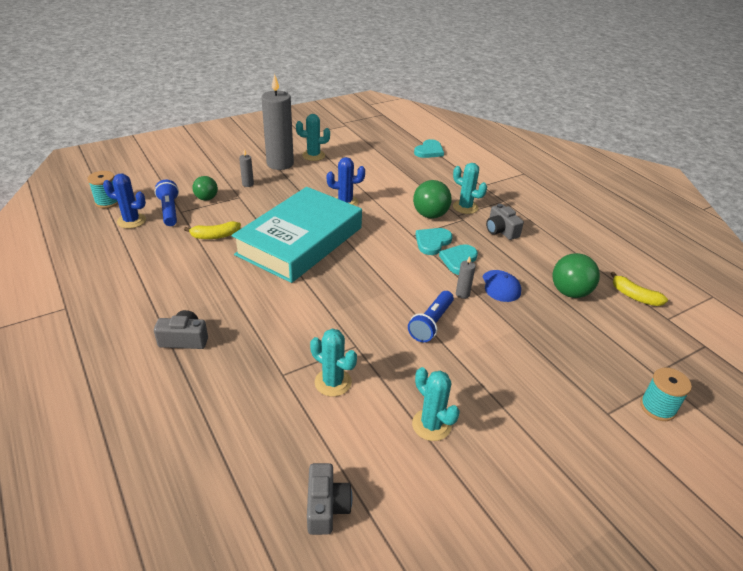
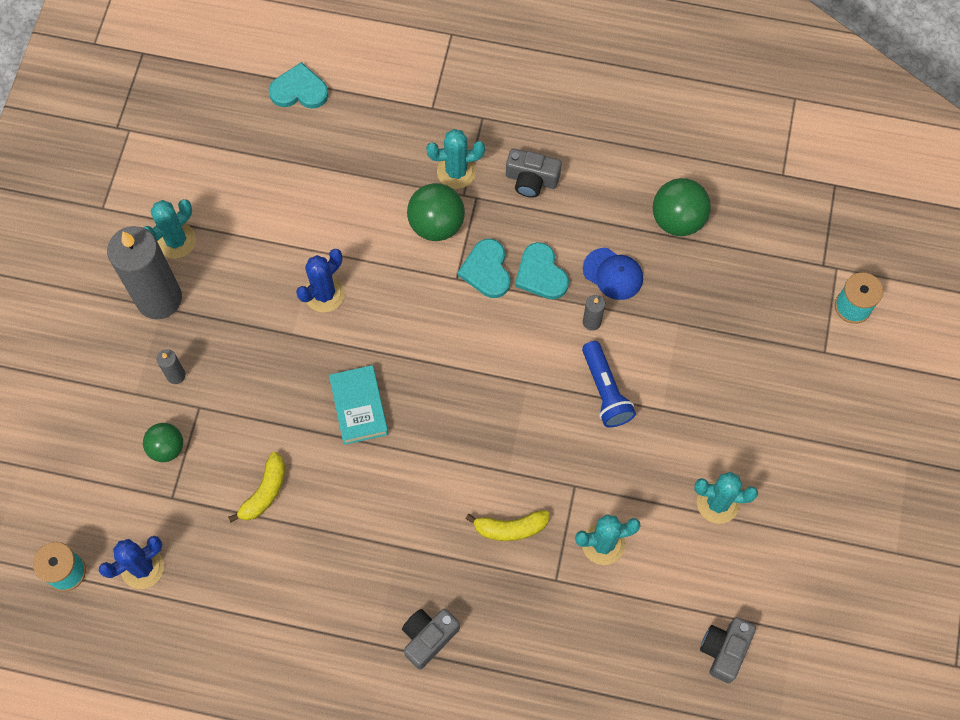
camera: 45 degrees left, 30 degrees up
blue flashlight [155,180,179,226] -> none
turquoise book [232,187,362,283] -> turquoise book [329,365,388,445], size x0.42
grey camera [307,463,352,535] -> grey camera turned 105 degrees counterclockwise [700,617,756,683]
turquoise heart [414,139,444,158] -> turquoise heart turned 75 degrees counterclockwise [269,62,329,109]
yellow banana [610,272,668,306] -> yellow banana moved to [465,510,550,541]

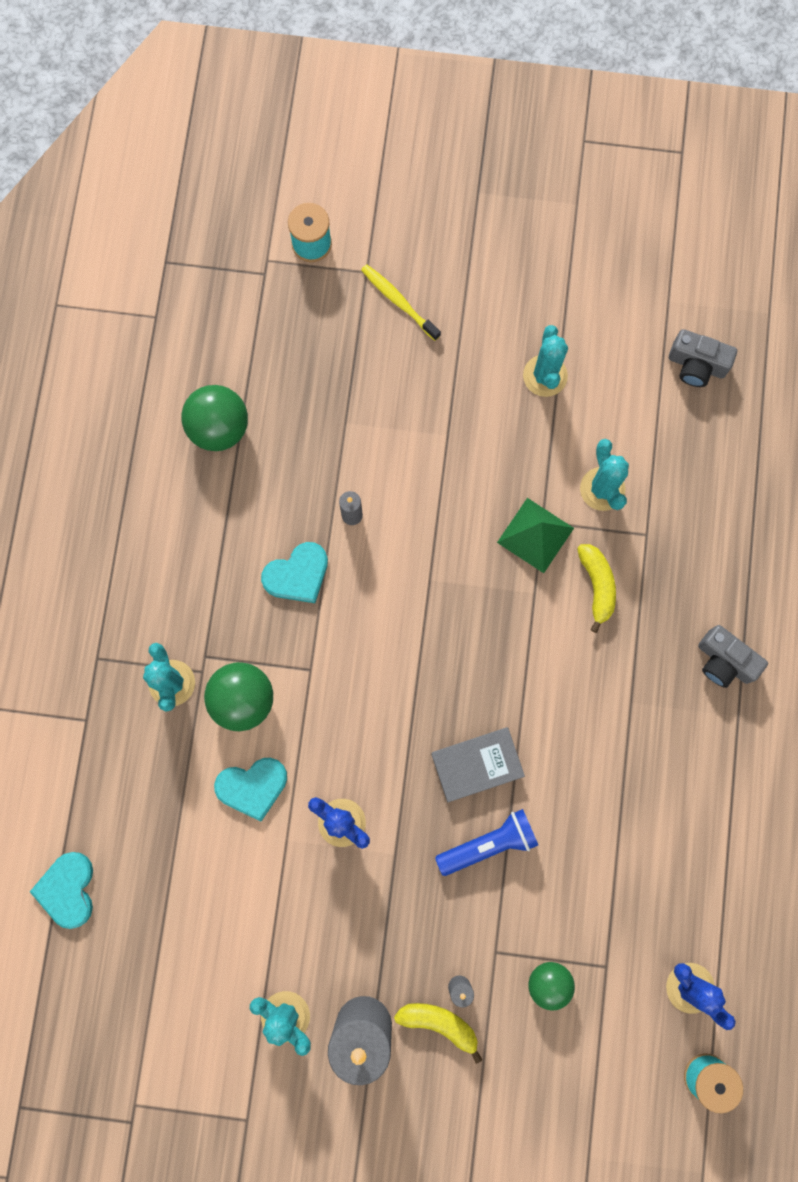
camera: 95 degrees left, 10 degrees up
yellow banana [228,452,285,523] -> yellow banana moved to [394,1003,482,1064]
turquoise book [329,365,388,445] -> grey book [431,727,525,802]
turquoise heart [458,239,510,298] -> turquoise heart moved to [214,758,287,822]
grey camera [506,148,561,198] -> none
blue flashlight [582,341,636,428] -> blue flashlight moved to [435,809,538,876]
blue cap [583,248,643,300] -> none
none -> yellow toothbrush [361,264,441,341]
none -> green pyramid [497,498,574,573]

